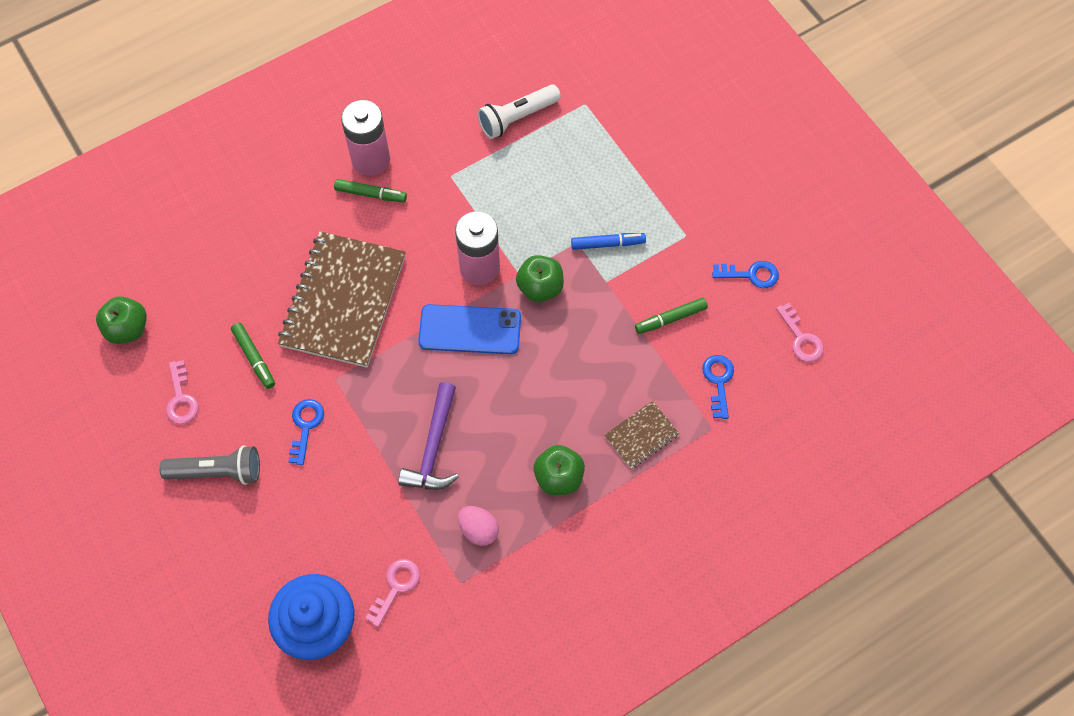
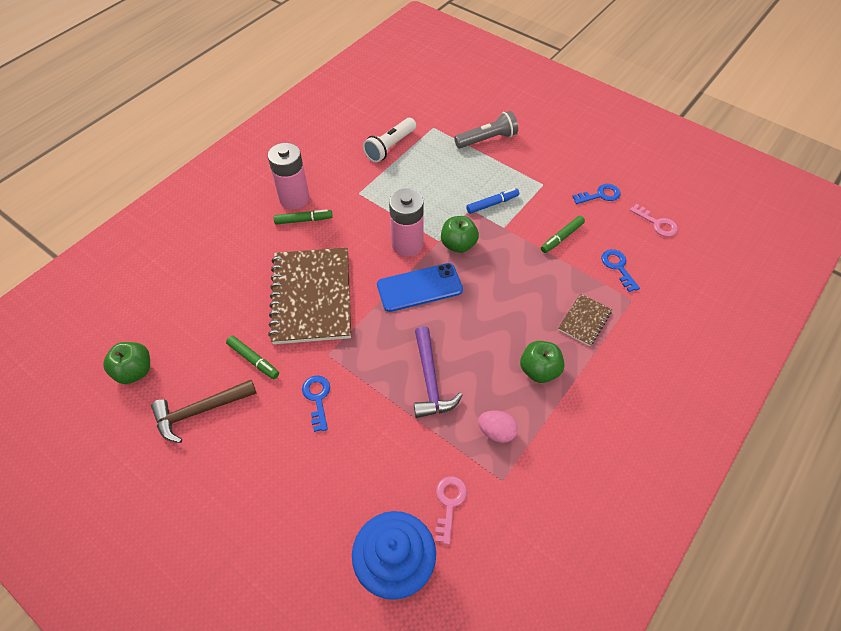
camera: 20 degrees left, 10 degrees down
grey flashlight [159,445,260,485] -> grey flashlight moved to [454,111,518,148]
pink key [166,360,199,424] -> brown hammer [151,380,256,443]

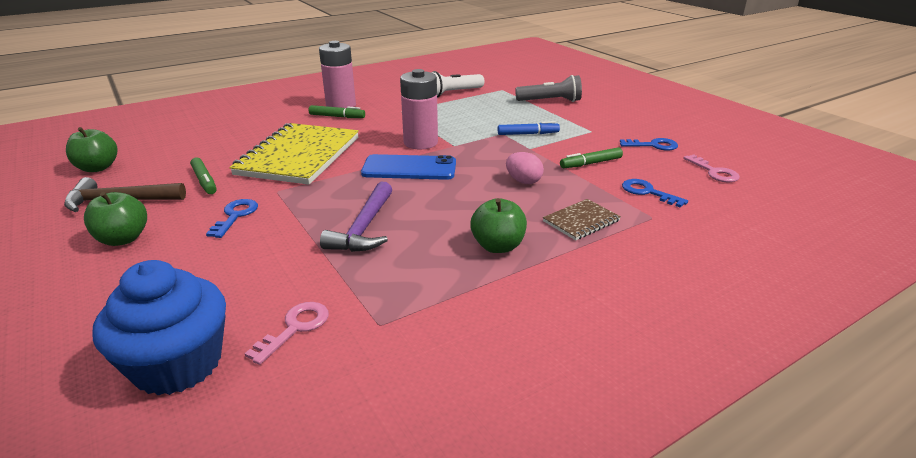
camera: 20 degrees right, 25 degrees down
brown notebook [268,248,351,344] -> yellow notebook [229,123,359,185]
green apple [441,216,479,253] -> green apple moved to [84,192,147,246]
pink egg [478,410,518,443] -> pink egg moved to [506,152,544,184]
blue key [601,249,640,292] -> blue key turned 45 degrees counterclockwise [622,179,688,208]

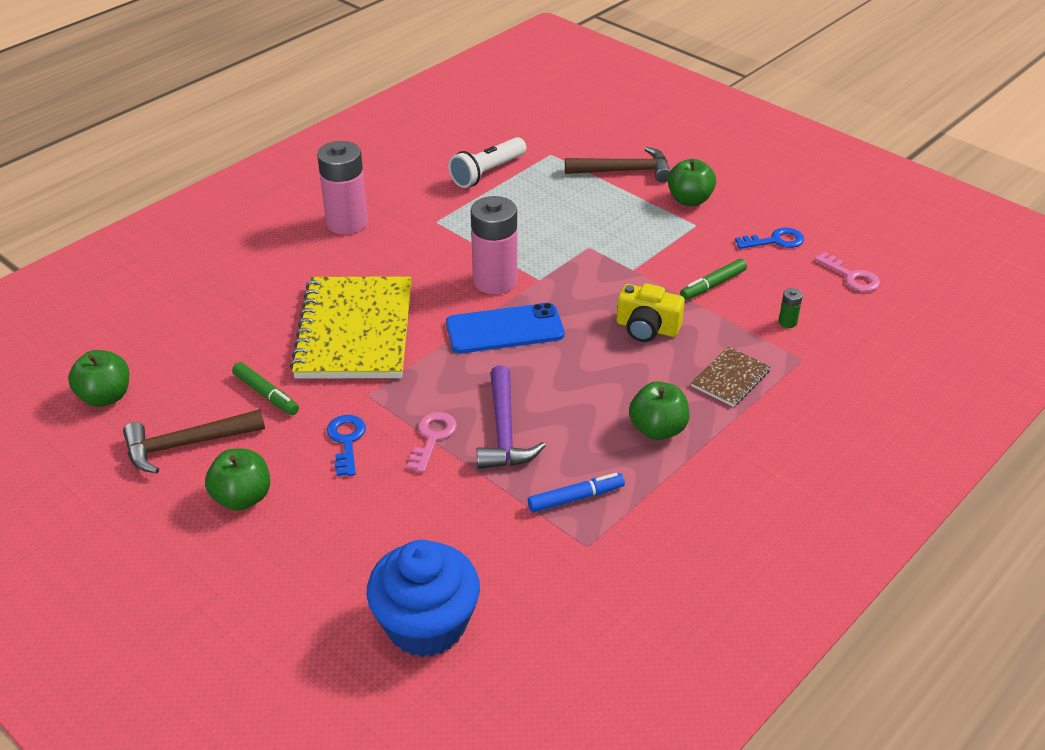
camera: 15 degrees left, 10 degrees up
pink key [245,302,329,365] -> pink key moved to [407,412,457,473]
green marker [309,105,365,118] -> none
blue marker [498,121,560,135] -> blue marker moved to [528,473,625,512]
pink egg [506,152,544,184] -> yellow camera [617,283,685,342]
grey flashlight [515,75,582,102] -> brown hammer [565,147,670,182]
blue key [622,179,688,208] -> green battery [779,288,803,328]
none -> green apple [668,159,716,206]

